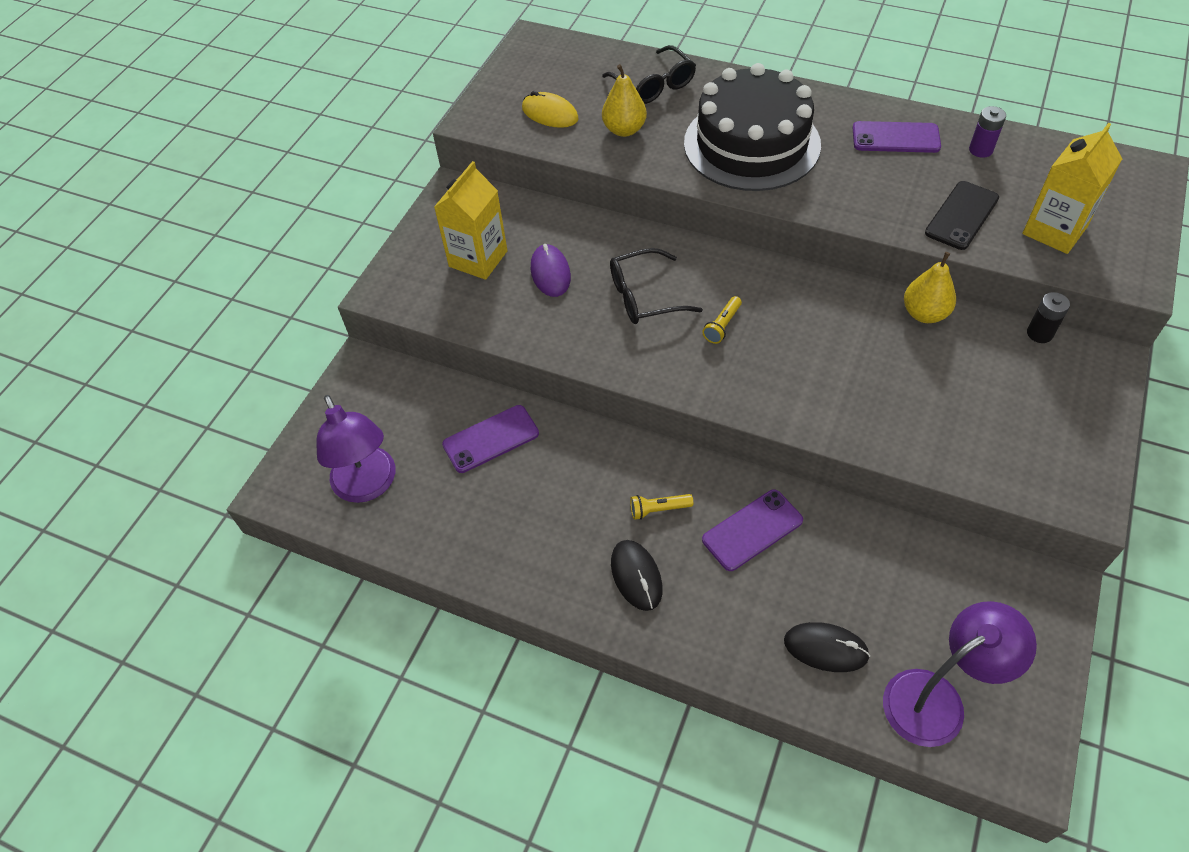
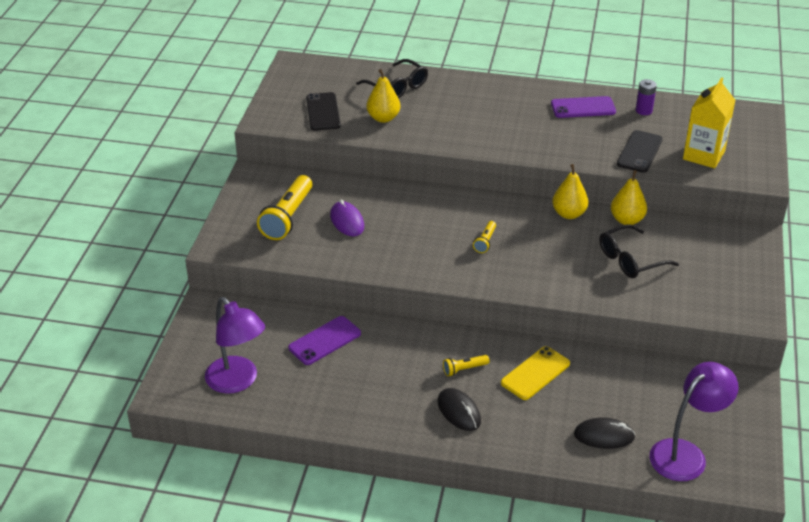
camera: 15 degrees left, 15 degrees down
yellow carton [434,161,508,280] -> yellow flashlight [257,175,312,240]
yellow mouse [522,91,578,128] -> black phone [306,92,341,131]
black glasses [610,248,703,324] -> black glasses moved to [599,224,679,278]
black cake [684,63,821,191] -> none
purple phone [702,490,803,571] -> yellow phone [501,346,570,400]
black battery [1027,292,1070,343] -> none
none -> yellow pear [552,164,589,219]

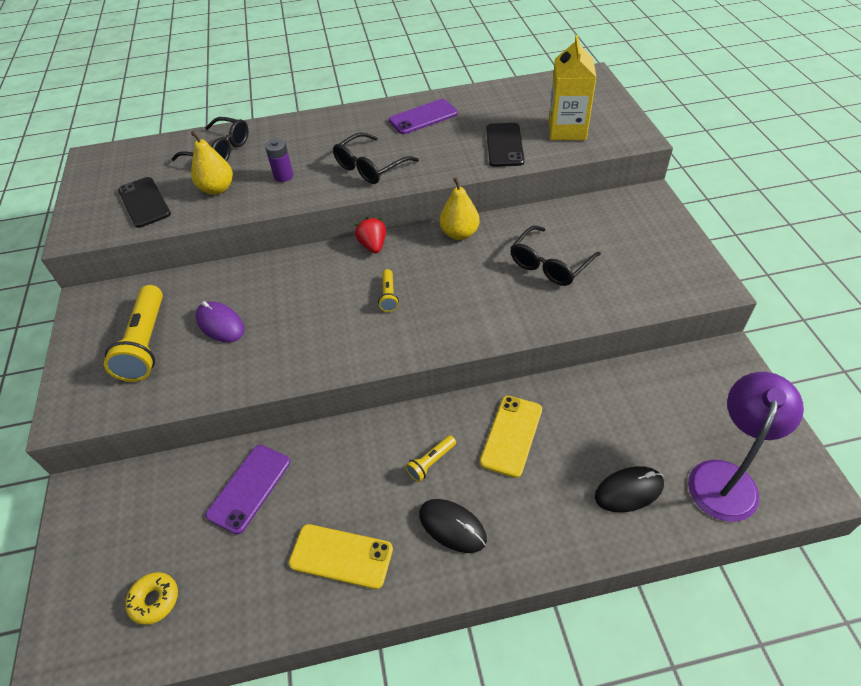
camera: 20 degrees left, 10 degrees up
purple lamp [205,297,265,394] -> yellow donut [125,572,178,625]
yellow pear [611,170,647,225] -> none
purple battery [636,79,657,115] -> purple battery moved to [265,139,293,182]
none -> yellow phone [289,524,393,589]
none -> black glasses [333,132,419,184]
none -> red strawberry [355,217,386,253]

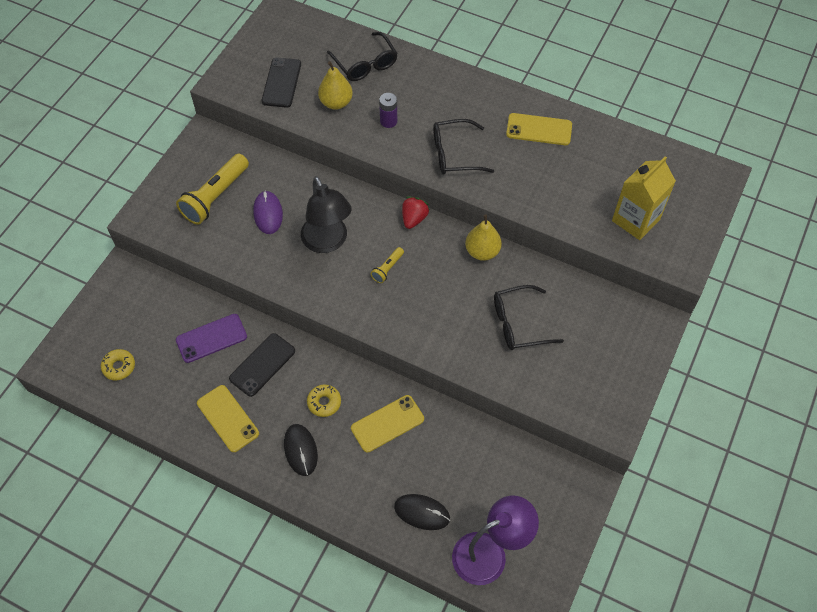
camera: 35 degrees right, 10 degrees up
purple phone [389,99,458,134] -> yellow phone [506,113,572,145]
yellow flashlight [405,435,456,482] -> yellow donut [307,385,341,417]
black phone [486,123,525,167] -> black phone moved to [229,333,295,397]
none -> black lamp [301,176,352,253]

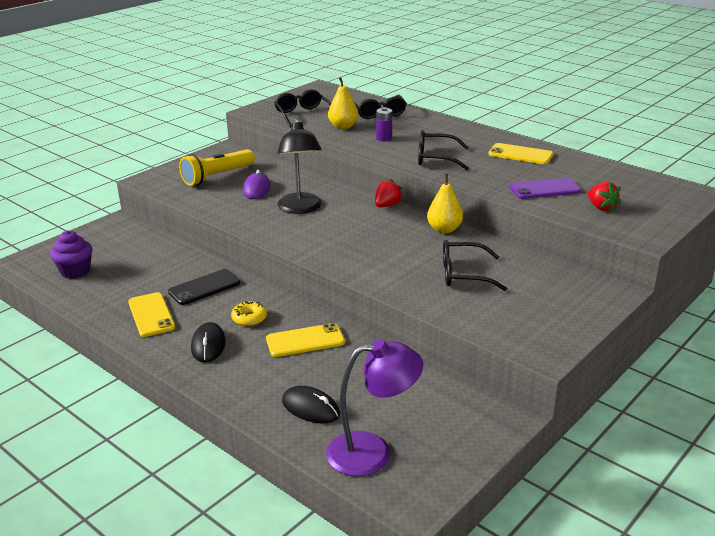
camera: 15 degrees right, 30 degrees down
yellow donut [101,349,135,380] -> purple cupcake [50,230,92,279]
purple phone [176,314,247,363] -> purple phone moved to [509,178,581,199]
black phone [262,57,301,108] -> black glasses [274,90,331,127]
yellow flashlight [371,247,404,283] -> none
yellow carton [612,156,676,240] -> red strawberry [588,182,621,212]

